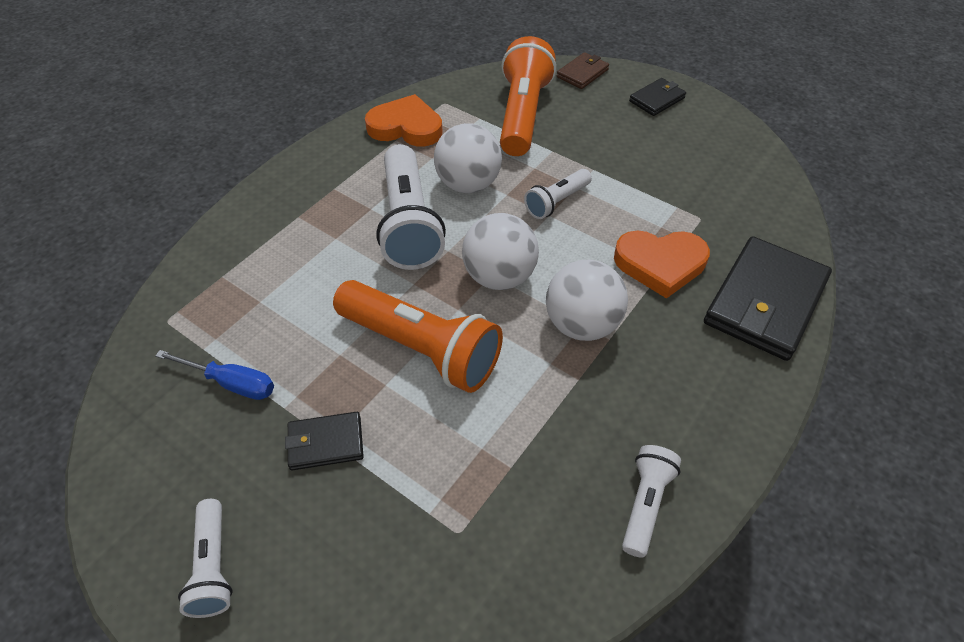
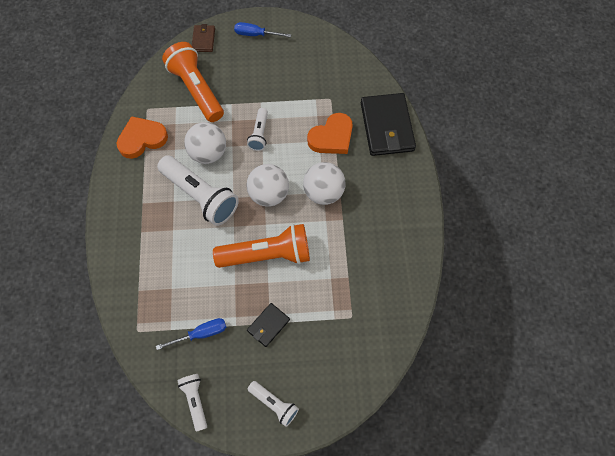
camera: 40 degrees left, 15 degrees up
white flashlight [622,445,681,558] -> white flashlight moved to [177,374,207,432]
black wallet [629,78,686,116] -> blue screwdriver [234,22,291,37]

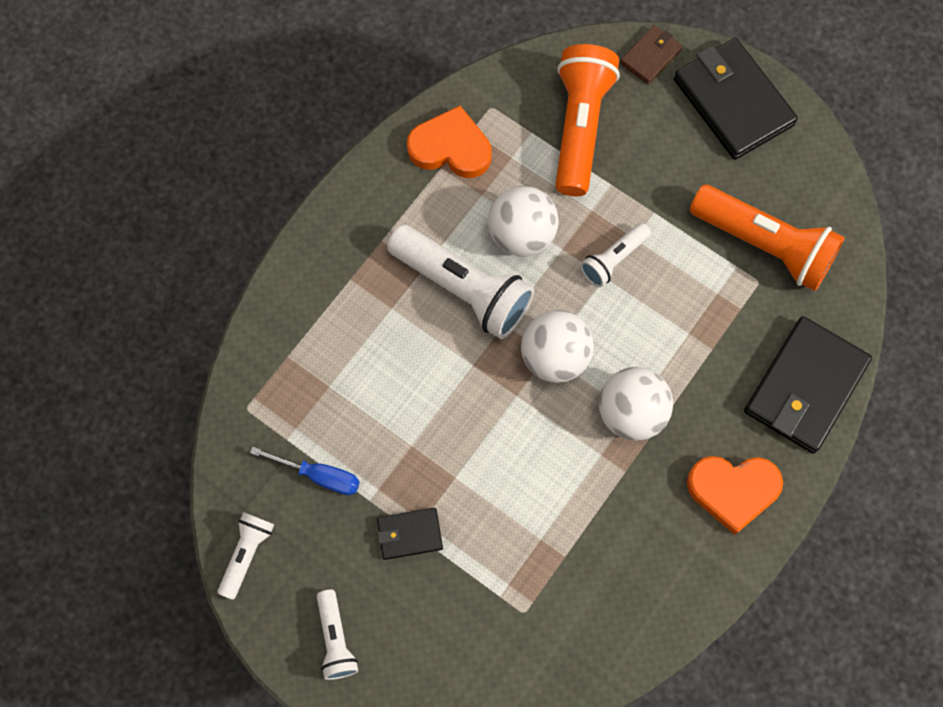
camera: 40 degrees right, 5 degrees up
white flashlight [157,155,239,226] -> white flashlight turned 45 degrees counterclockwise [387,225,534,339]
orange flashlight [213,224,310,268] -> orange flashlight moved to [690,185,845,291]
blue screwdriver [234,22,291,37] -> black wallet [674,38,798,160]
orange heart [307,113,353,154] -> orange heart moved to [687,456,783,535]

